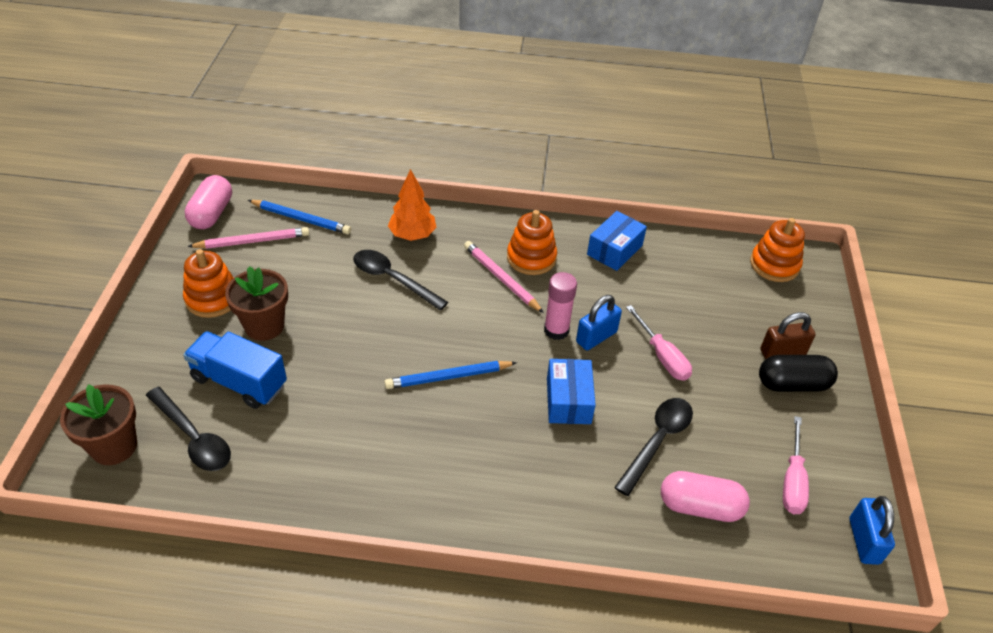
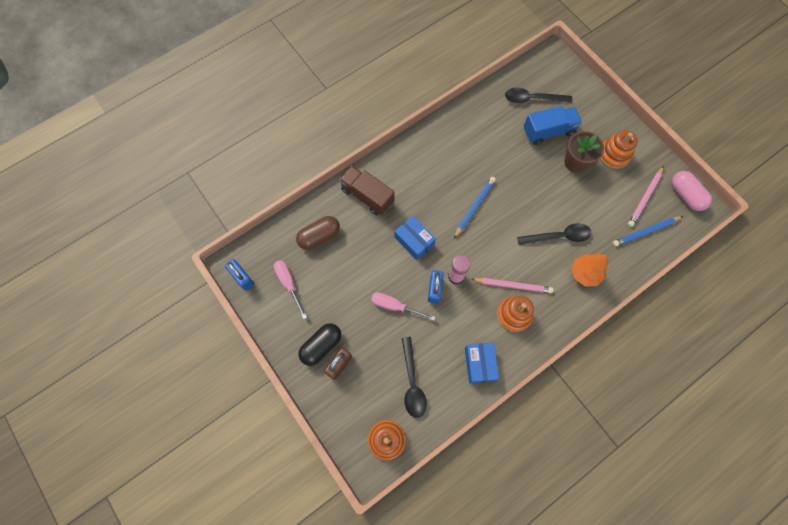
camera: 140 degrees right, 25 degrees up
brown flower pot [60,384,137,465] -> none
black spoon [614,398,693,496] -> black spoon moved to [402,337,427,418]
pink capsule [661,471,750,522] -> brown capsule [296,216,340,250]
none -> brown truck [339,166,395,215]

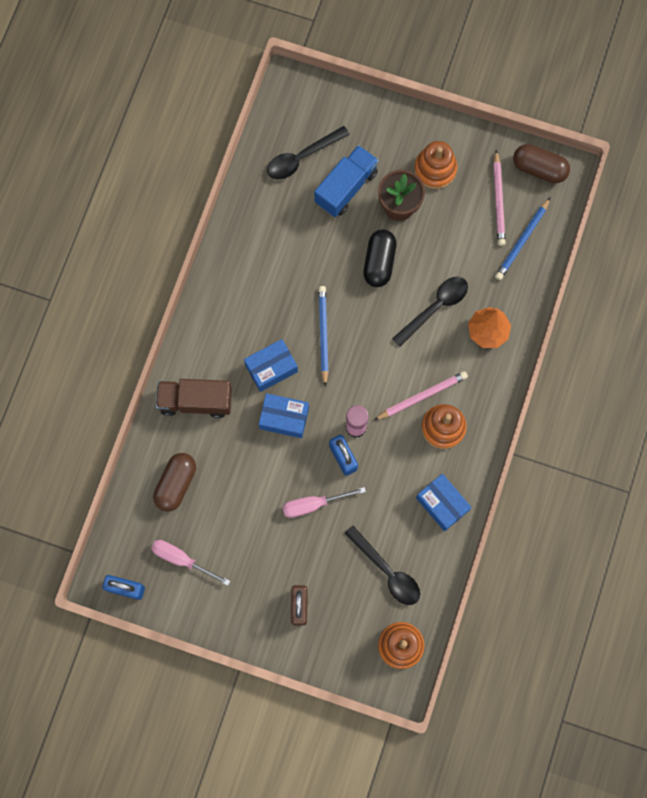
camera: 35 degrees left, 5 degrees up
black capsule [299,323,341,366] -> black capsule moved to [363,229,396,287]
pink capsule [671,171,712,211] -> brown capsule [513,144,570,183]
none -> blue box [244,339,298,392]

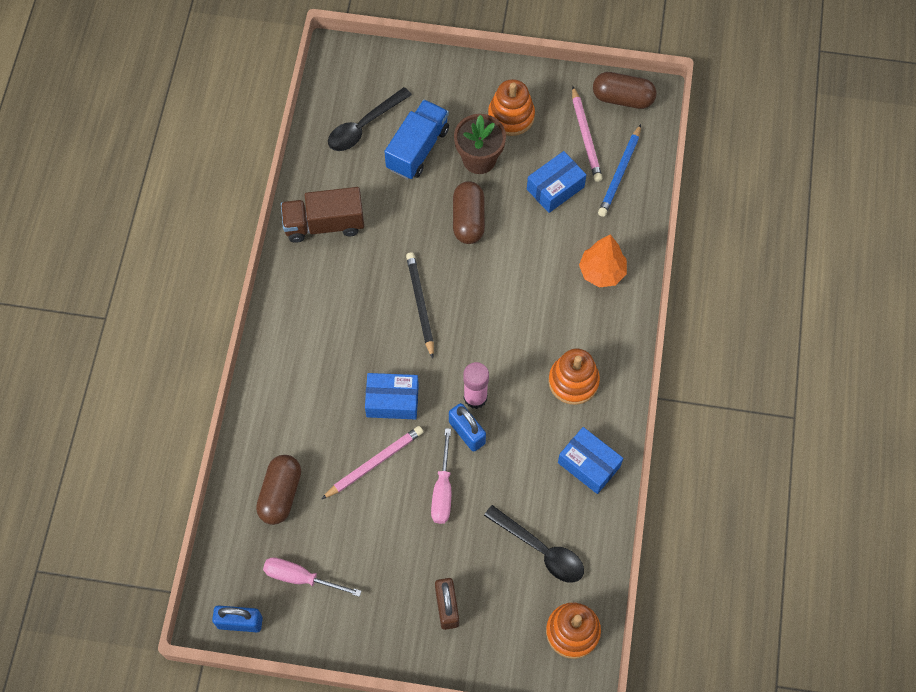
camera: 10 degrees left, 10 degrees down
brown truck [156,379,232,418] -> brown truck moved to [281,187,364,243]
blue box [244,339,298,392] -> blue box moved to [527,151,586,213]
pink screwdriver [283,487,366,518] -> pink screwdriver turned 60 degrees counterclockwise [431,428,451,524]
blue pencil [318,286,329,387] -> black pencil [406,252,434,359]
black capsule [363,229,396,287] -> brown capsule [453,181,485,244]
pink pencil [374,371,468,420] -> pink pencil moved to [322,426,423,499]
black spoon [392,277,468,347] -> none

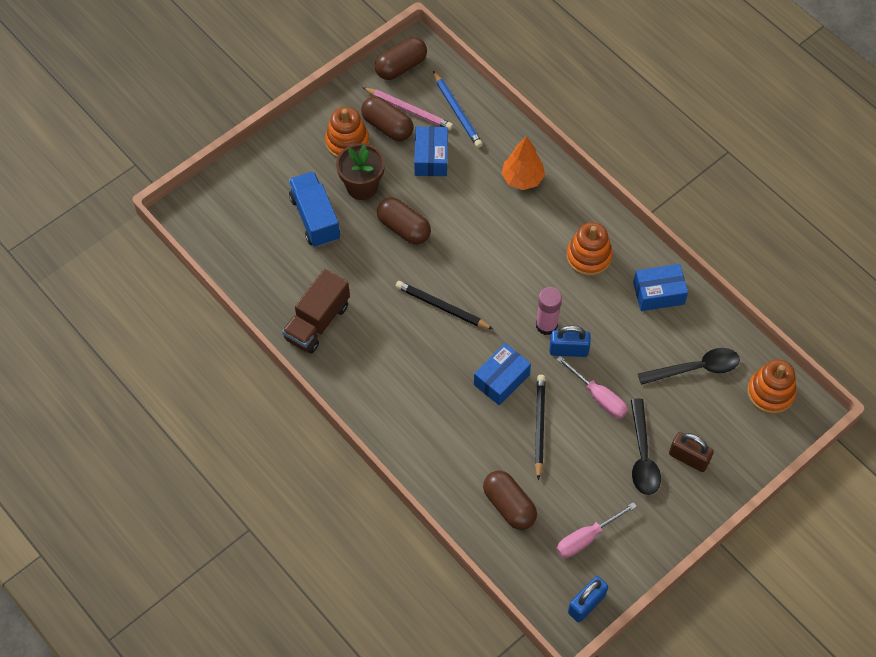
camera: 50 degrees left, 5 degrees down
pink pencil [322,426,423,499] -> black pencil [535,375,546,480]
black spoon [328,87,412,151] -> black spoon moved to [631,399,661,495]
none -> brown capsule [361,96,413,141]

